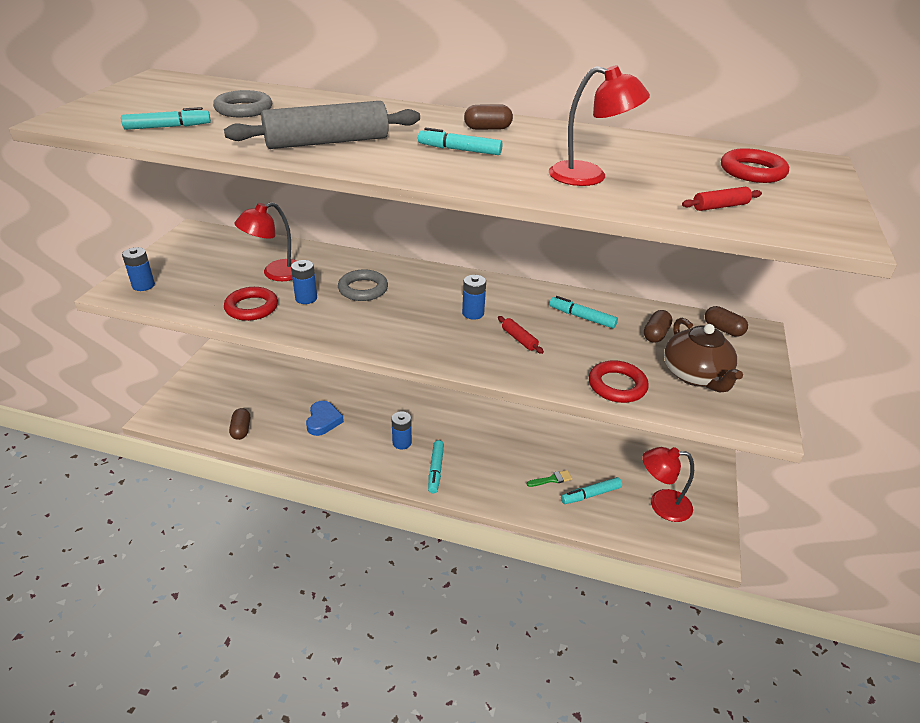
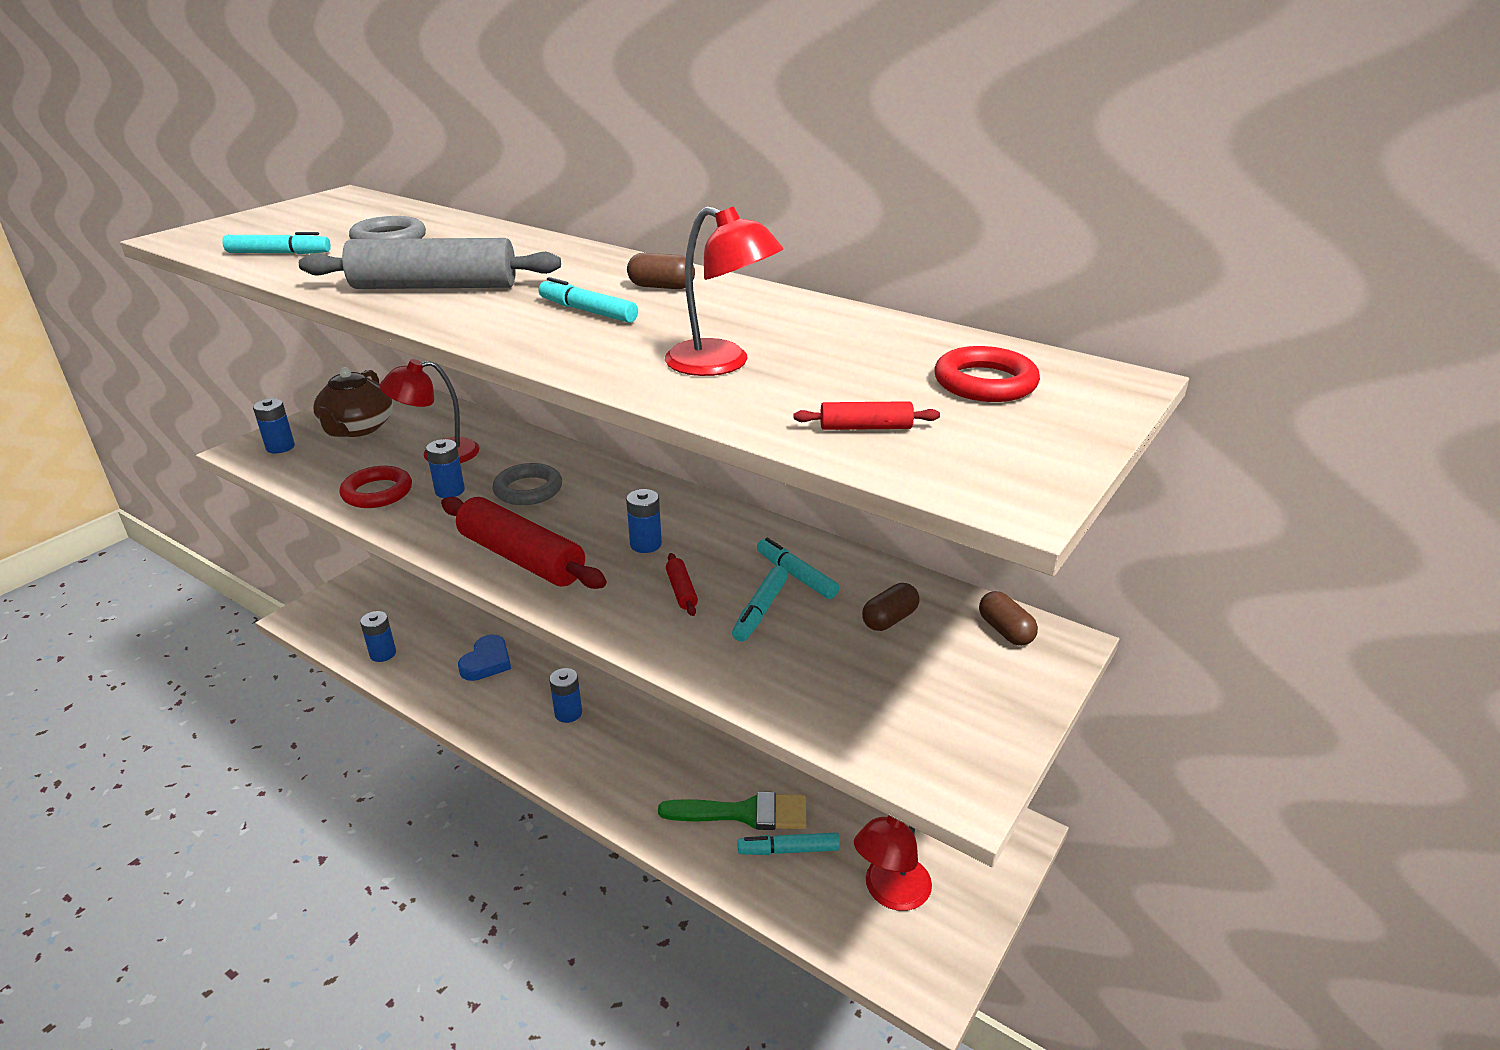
camera: 20 degrees right, 5 degrees down
brown capsule [229,408,250,440] -> blue battery [360,611,396,662]
turquoise marker [428,440,444,493] -> turquoise marker moved to [732,566,788,642]
green brush [527,470,572,487] -> green brush [658,792,806,830], size x2.09
red ring [589,360,649,403] -> none
red lamp [642,447,694,522] -> red lamp turned 75 degrees counterclockwise [854,815,932,911]
brown teapot [664,318,743,392] -> brown teapot moved to [313,367,393,437]
none -> red rolling pin [441,497,607,589]

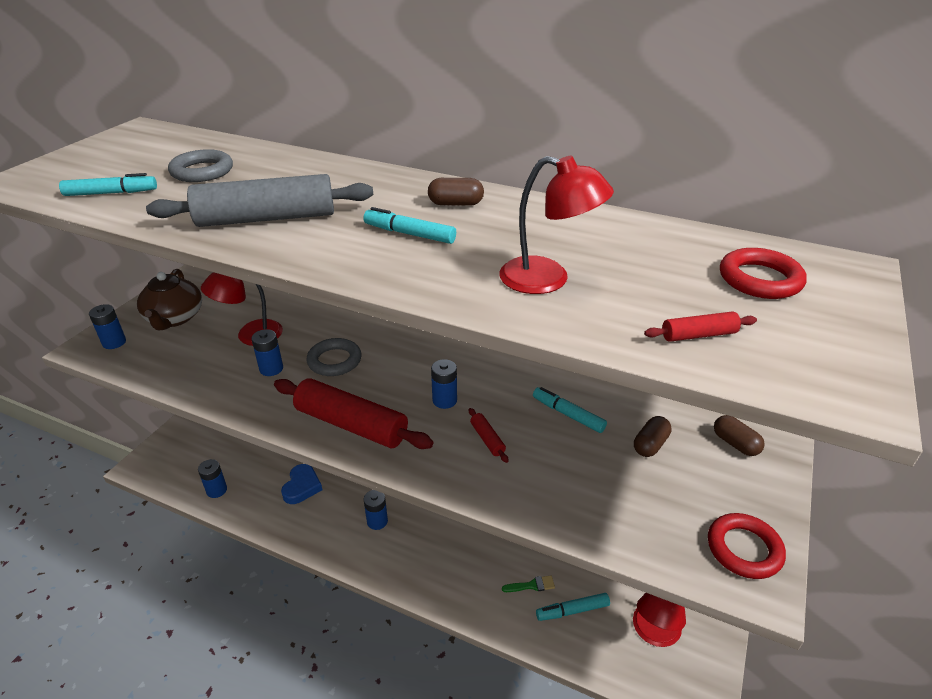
camera: 10 degrees left, 5 degrees up
red ring [339,466,412,508] -> red ring moved to [708,513,786,579]
green brush [658,792,806,830] -> green brush [502,576,555,592], size x0.48
turquoise marker [732,566,788,642] -> none

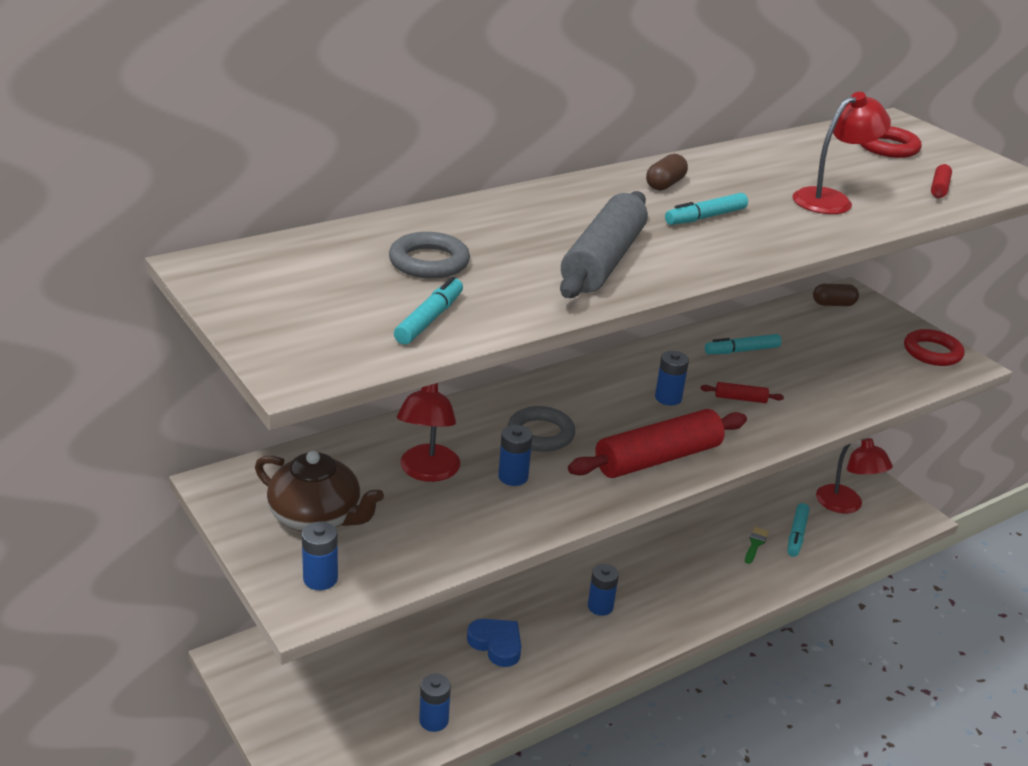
camera: 60 degrees left, 5 degrees down
brown capsule [634,416,672,457] -> none

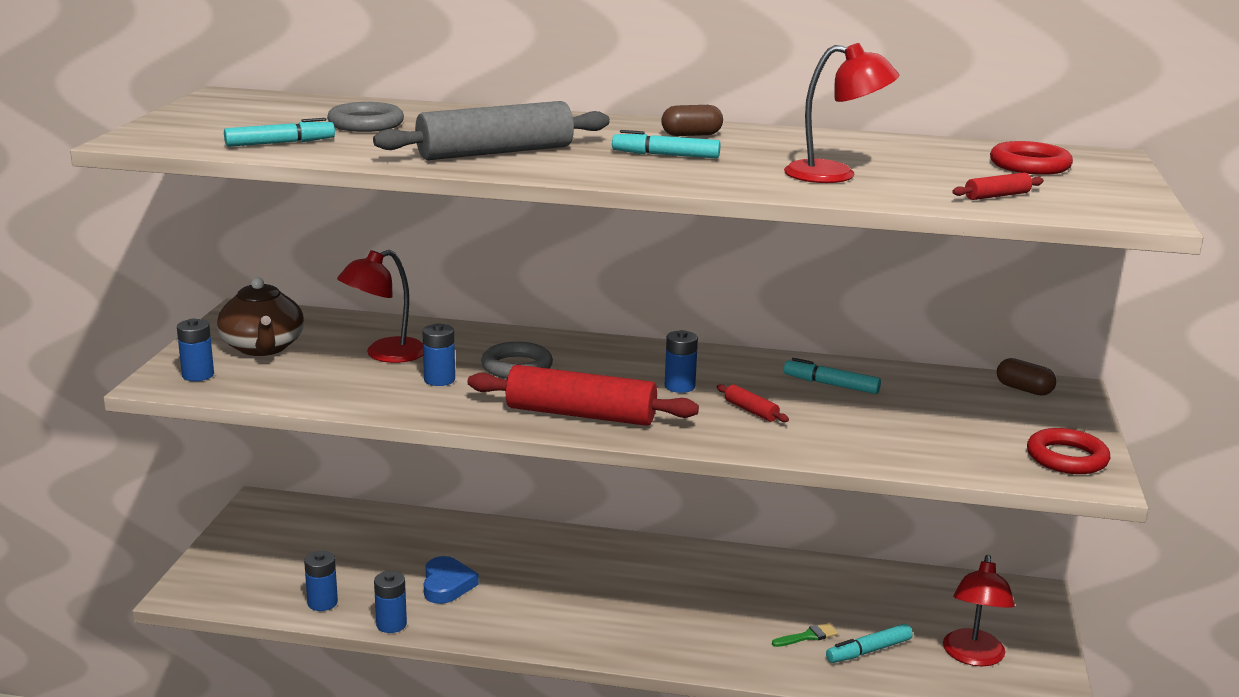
camera: 45 degrees right, 10 degrees down
blue battery [588,564,619,616] -> blue battery moved to [374,571,407,633]

